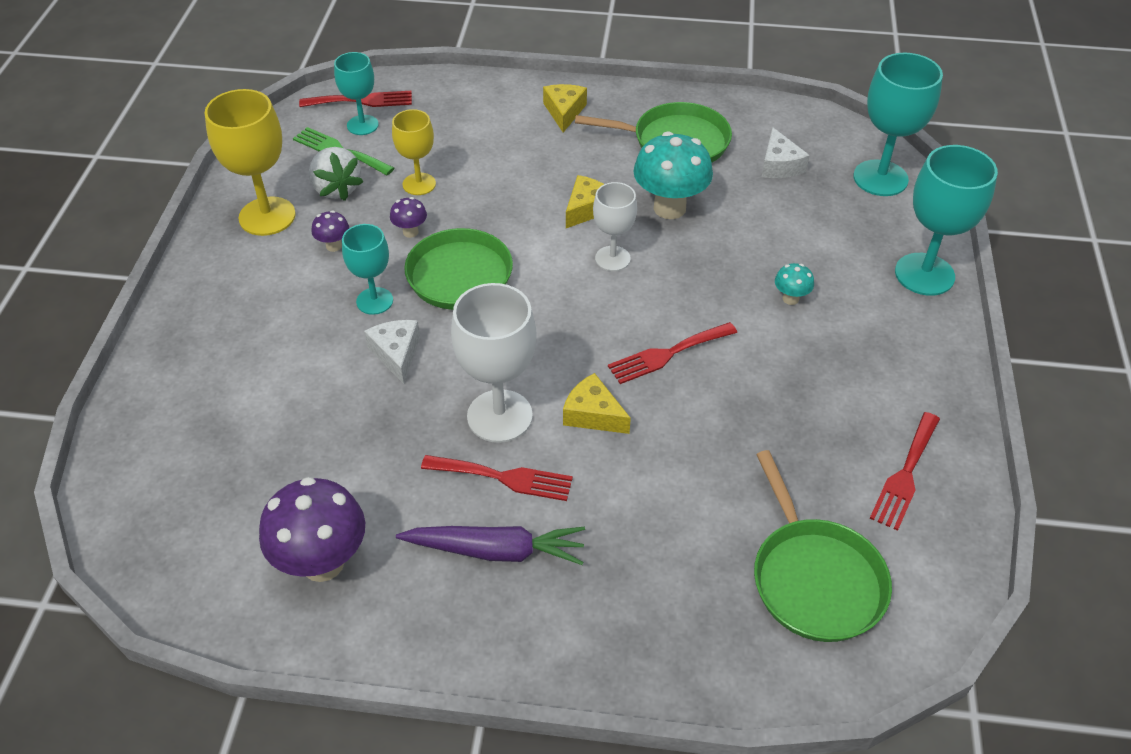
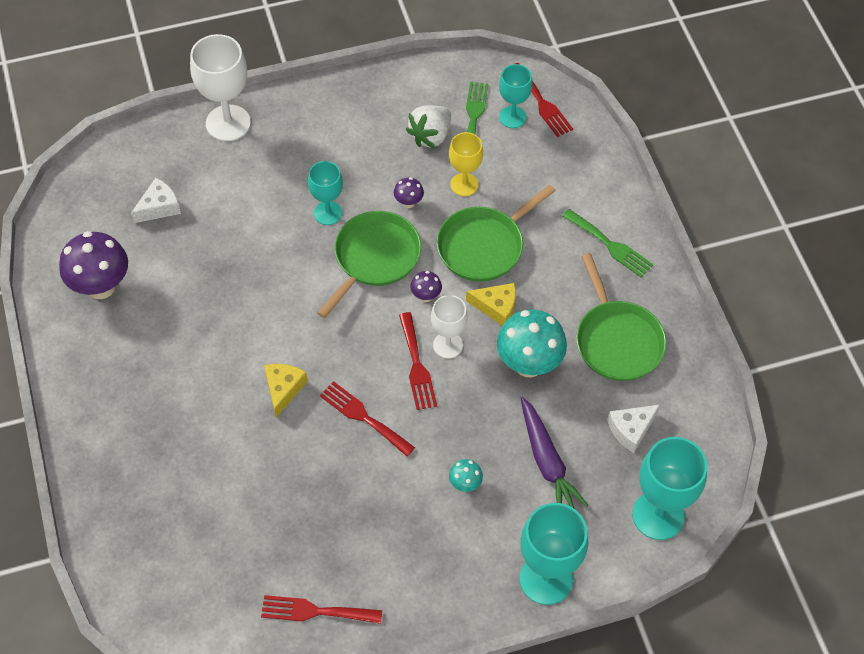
camera: 65 degrees right, 10 degrees up
yellow goblet [205,89,296,236] -> none
purple mushroom [311,211,349,252] -> purple mushroom moved to [411,271,442,302]
white cheese [364,320,420,384] -> white cheese moved to [131,178,181,223]
purple carrot [396,526,585,565] -> purple carrot moved to [521,397,588,508]
red fork [421,455,573,501] -> red fork moved to [399,312,437,410]
white goblet [451,283,537,443] -> white goblet moved to [190,34,251,141]
yellow cheese [543,84,587,132] -> green fork [562,209,653,277]
green pan [754,450,892,642] -> green pan moved to [436,185,556,282]

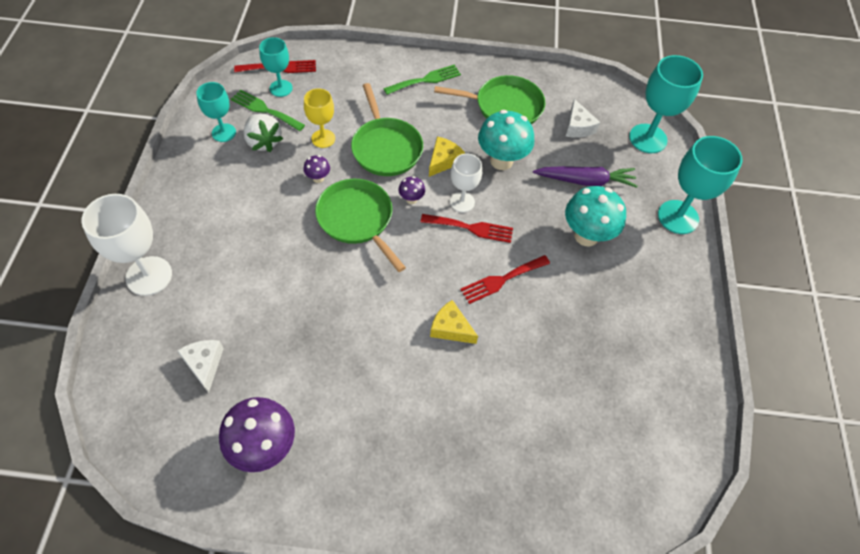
camera: 70 degrees left, 0 degrees up
red fork [261,595,382,624] -> none
turquoise goblet [308,161,343,225] -> turquoise goblet moved to [196,82,236,142]
turquoise mushroom [449,459,483,492] -> turquoise mushroom [565,186,626,246], size x2.14

